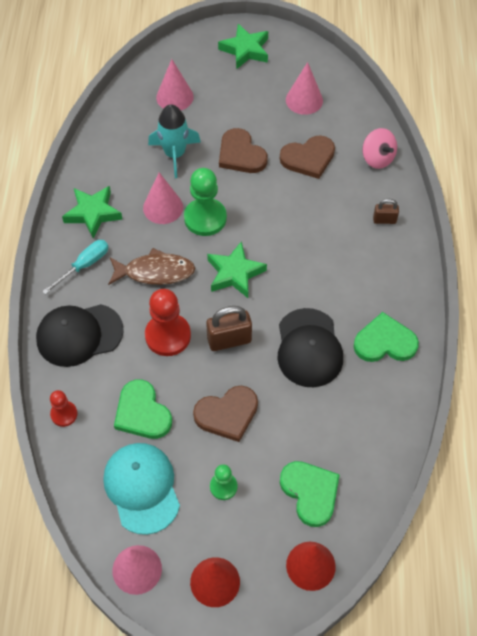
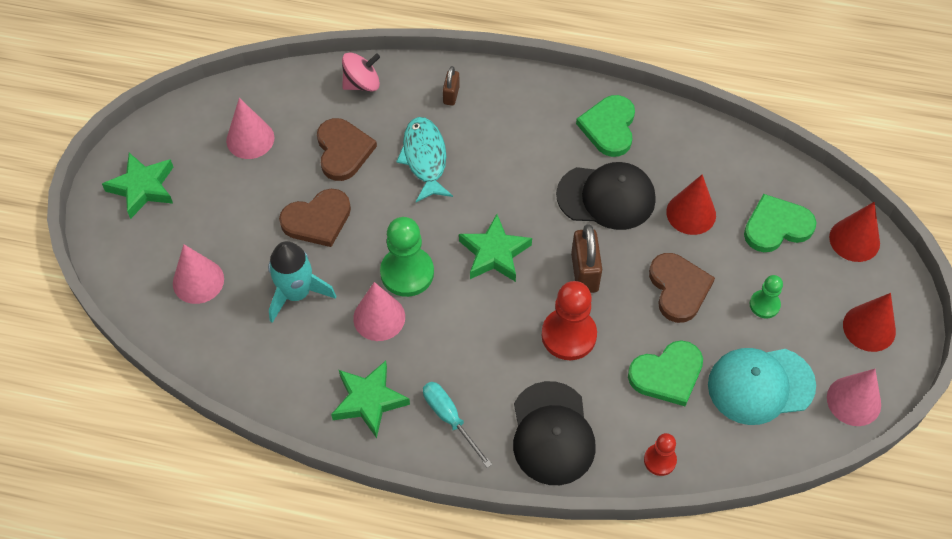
camera: 80 degrees left, 0 degrees up
brown fish [108,248,195,285] -> none
none -> turquoise fish [396,117,453,202]
none -> red cone [666,174,716,235]

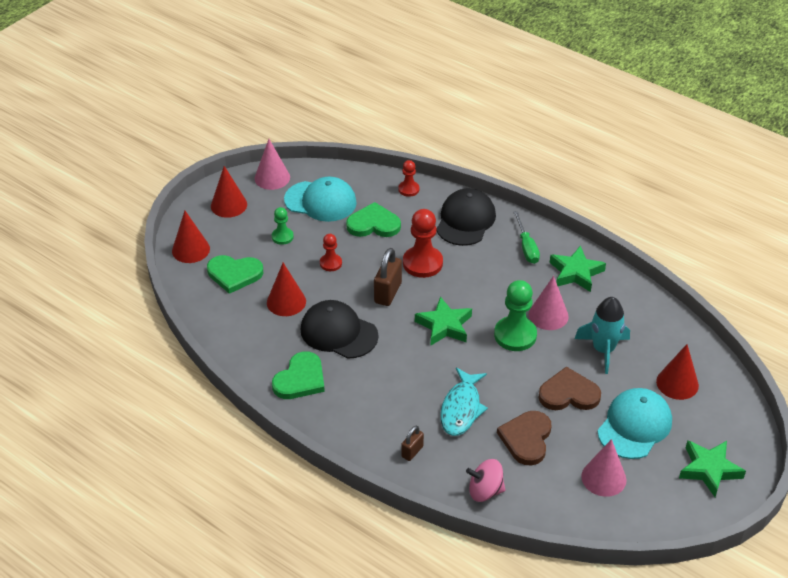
camera: 155 degrees left, 15 degrees down
pink cone [173,244,224,304] -> red cone [656,344,699,400]
turquoise screwdriver [423,382,492,468] -> green screwdriver [513,211,540,264]
brown heart [649,253,715,323] -> red pawn [320,234,342,271]
none -> turquoise cap [597,388,672,459]

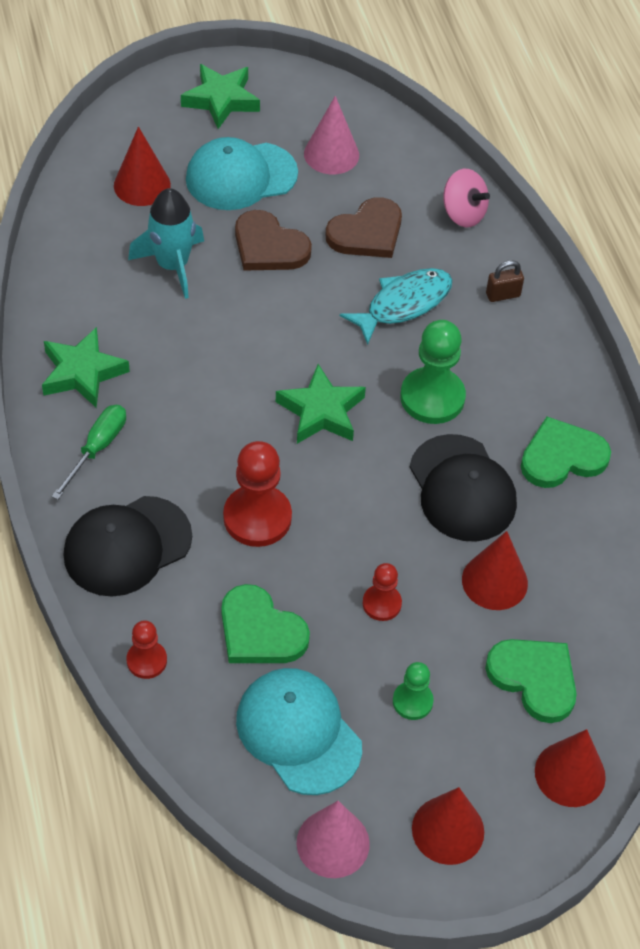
camera: 145 degrees left, 10 degrees up
brown padlock [374,248,402,306] -> none
green pawn [494,280,537,351] -> green pawn moved to [400,320,466,424]
pink cone [529,276,569,330] -> none

